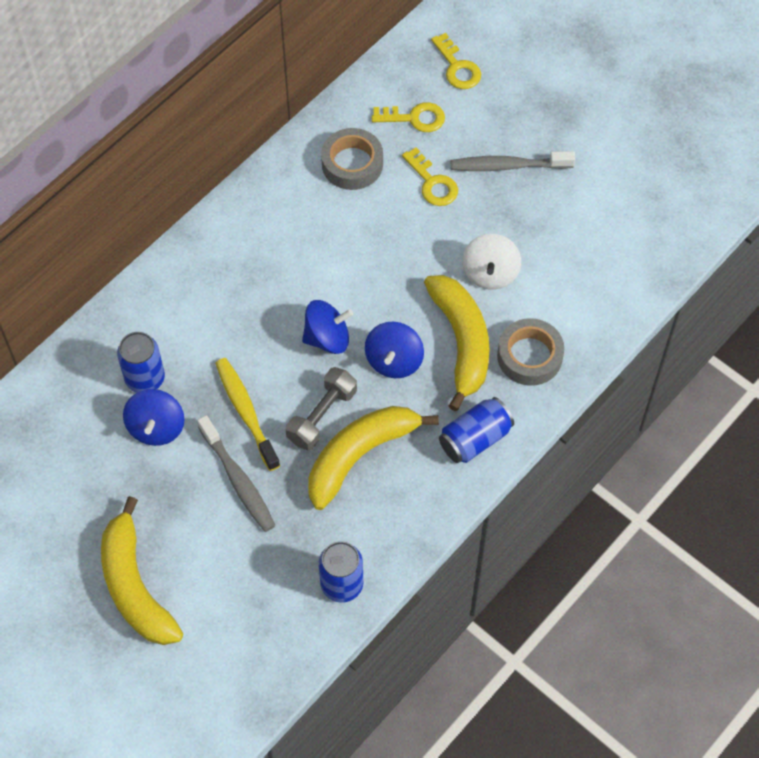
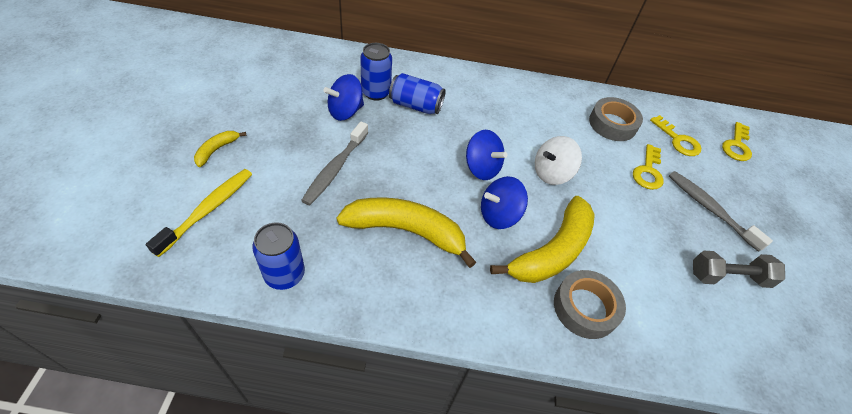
camera: 50 degrees right, 10 degrees down
yellow banana [101,496,183,645] -> yellow banana [194,131,247,167], size x0.46
yellow toothbrush [215,358,280,471] -> yellow toothbrush moved to [146,169,252,257]
grey dumbbell [286,367,357,450] -> grey dumbbell moved to [693,251,785,288]
blue can [439,397,514,463] -> blue can moved to [389,73,446,114]
white spinning top [462,234,521,290] -> white spinning top moved to [535,136,582,185]

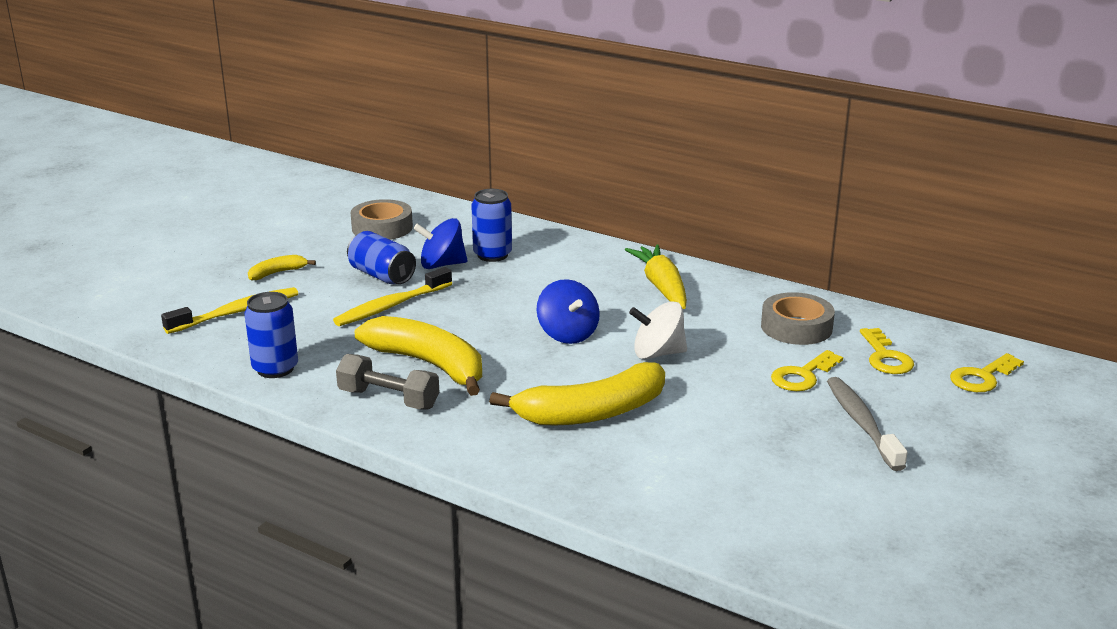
camera: 30 degrees right, 25 degrees down
grey toothbrush [301,121,368,205] -> yellow toothbrush [333,267,452,326]
blue can [389,73,446,114] -> blue can moved to [347,231,416,284]
blue spinning top [481,176,528,229] -> none
grey tape [554,270,626,339] -> grey tape moved to [350,199,413,240]
grey dumbbell [693,251,785,288] -> grey dumbbell moved to [336,354,439,409]
none -> yellow carrot [625,245,687,309]

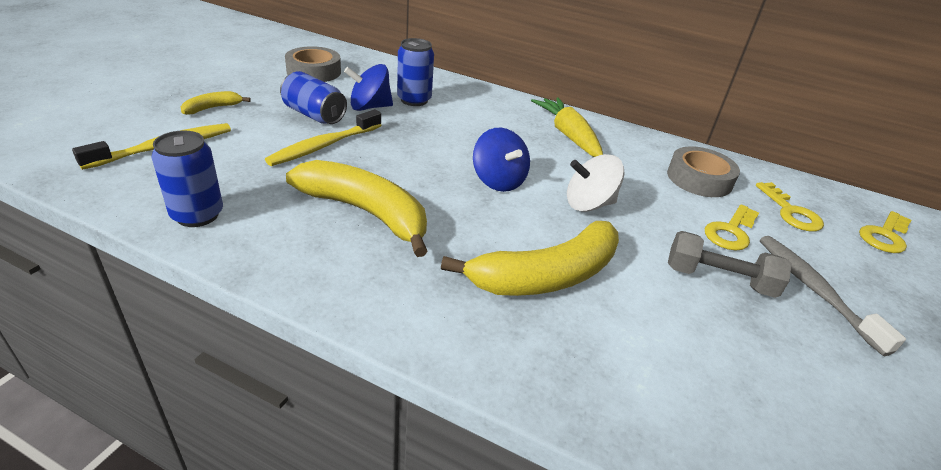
camera: 10 degrees left, 10 degrees up
grey dumbbell [336,354,439,409] -> grey dumbbell moved to [668,231,792,298]

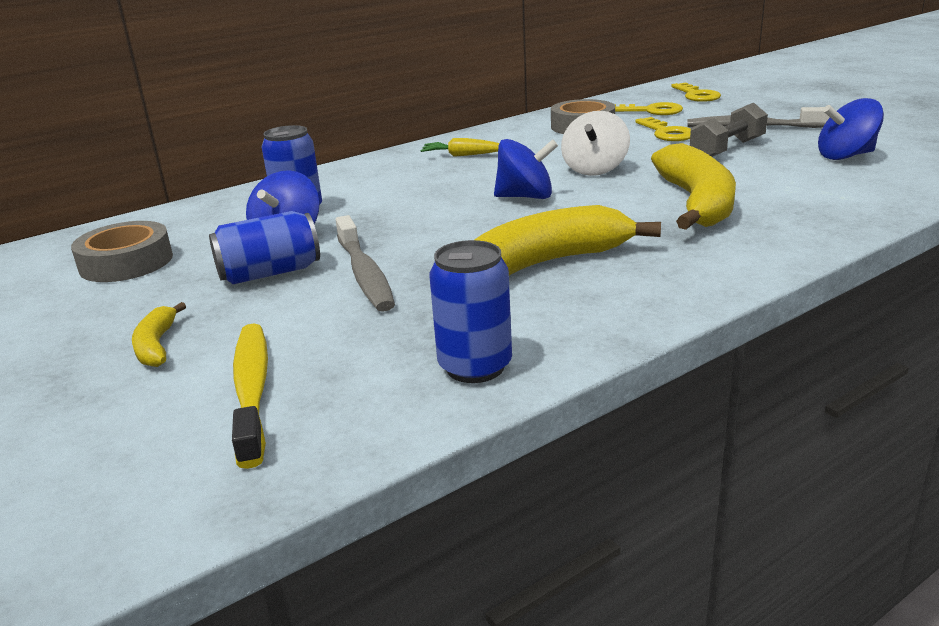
camera: 55 degrees left, 10 degrees down
yellow toothbrush [265,109,382,166] -> grey toothbrush [336,215,395,312]
yellow carrot [531,97,603,157] -> yellow carrot [420,138,499,157], size x0.60
none -> blue spinning top [818,98,884,160]

